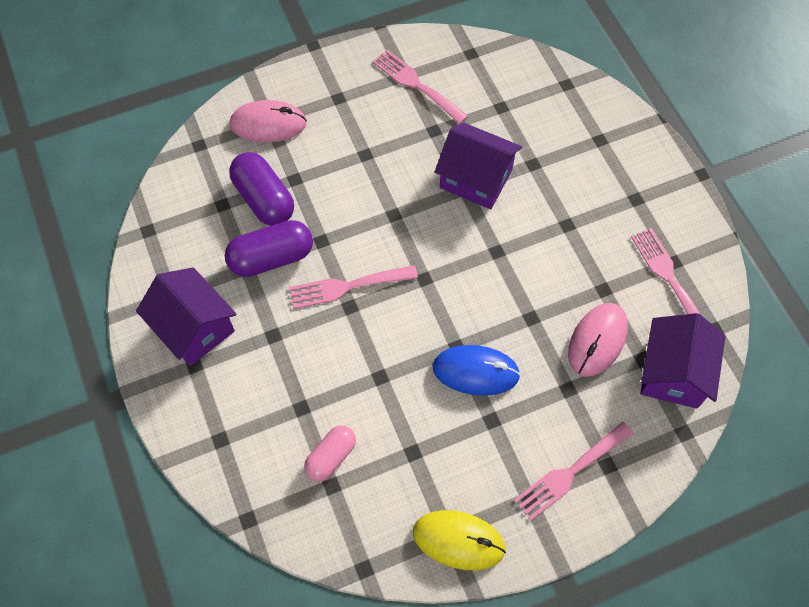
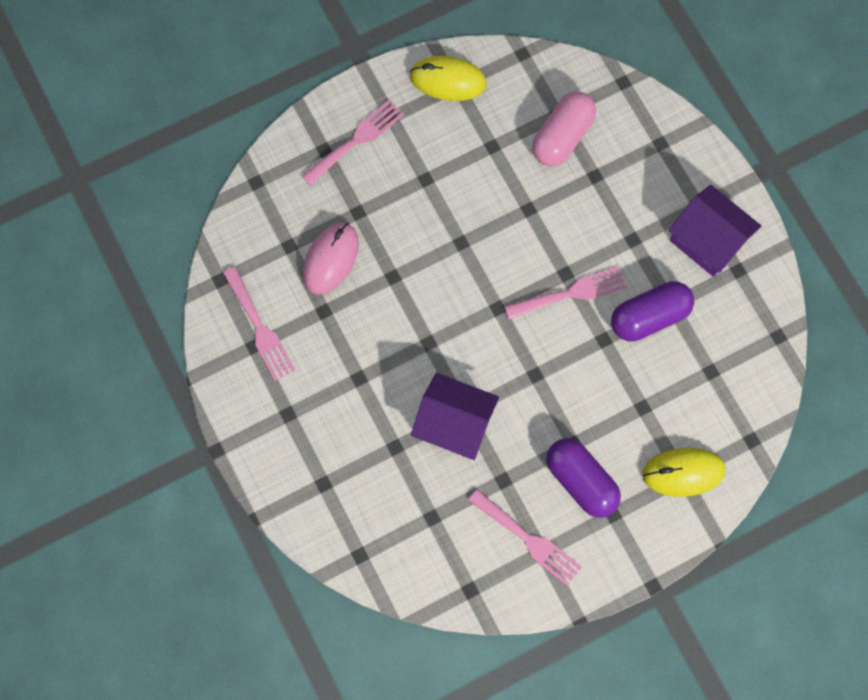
camera: 175 degrees right, 10 degrees up
pink mouse [229,100,307,142] -> yellow mouse [642,448,726,497]
purple capsule [229,152,294,226] -> purple capsule moved to [546,438,621,518]
pink capsule [304,426,356,481] -> pink capsule [532,91,596,167], size x1.55
blue mouse [433,345,521,396] -> none
purple house [640,313,725,409] -> none

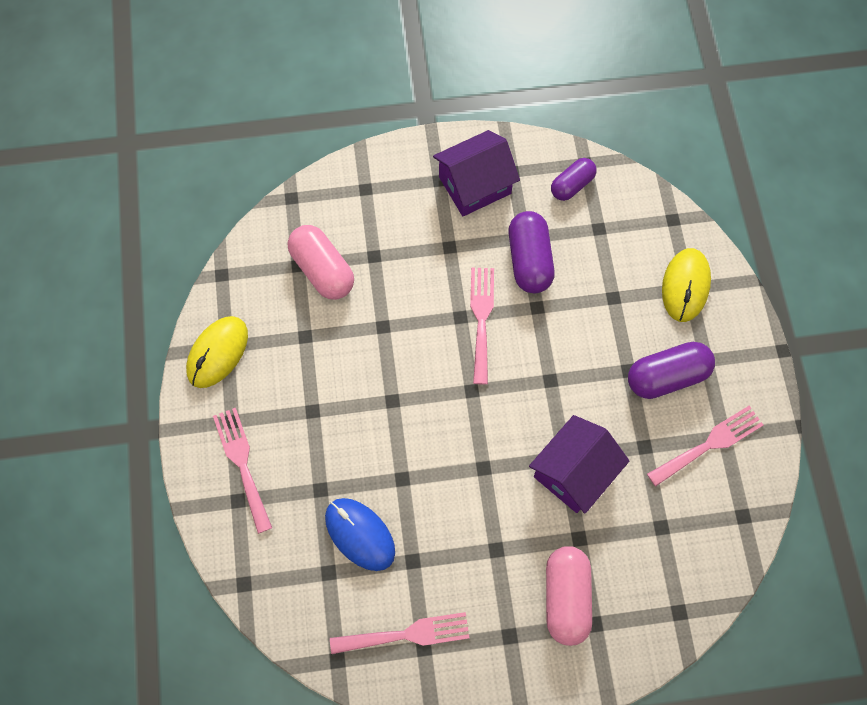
camera: 70 degrees left, 5 degrees down
pink mouse [303,222,359,295] -> blue mouse [325,498,395,571]
none -> pink capsule [546,546,592,646]
none -> purple capsule [551,158,597,201]

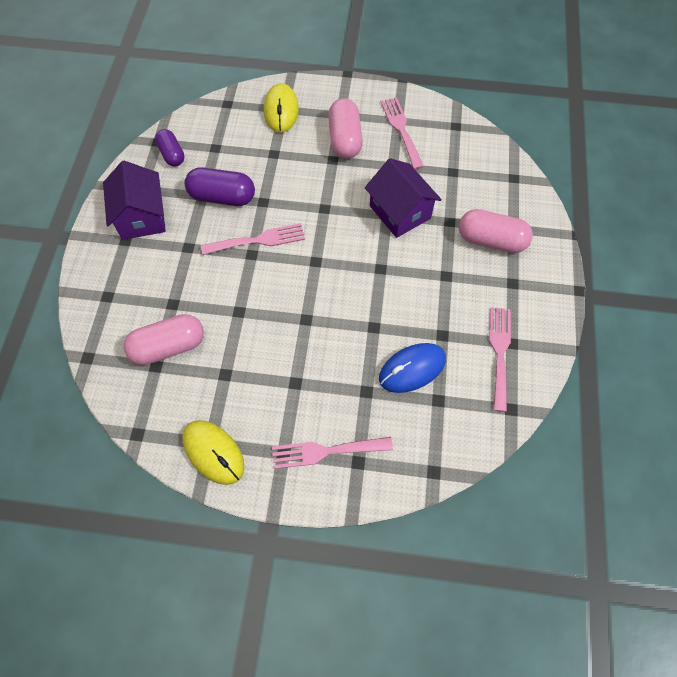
camera: 75 degrees left, 5 degrees down
pink fork [470,267,494,384] -> pink fork turned 150 degrees clockwise [201,223,305,255]
purple capsule [628,342,715,399] -> pink capsule [328,98,363,159]
yellow mouse [662,248,711,322] -> yellow mouse turned 60 degrees clockwise [264,83,299,133]

